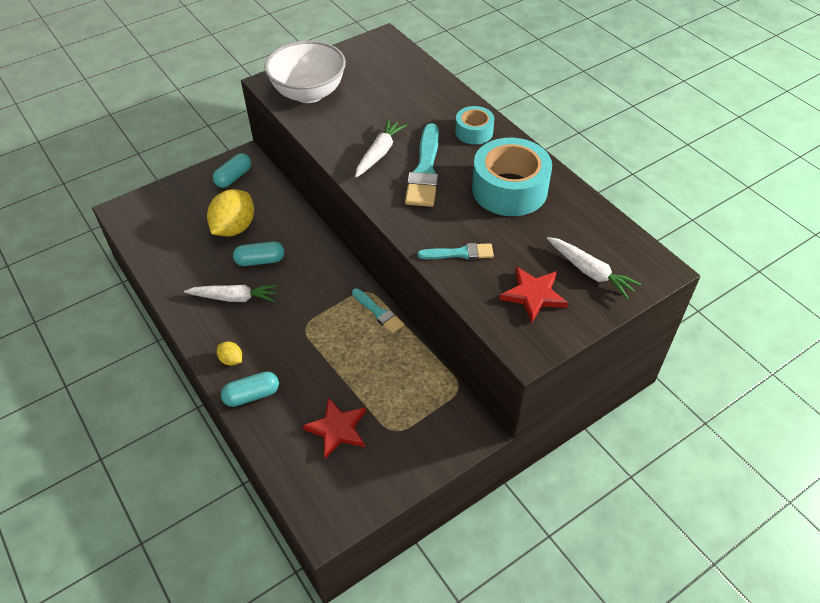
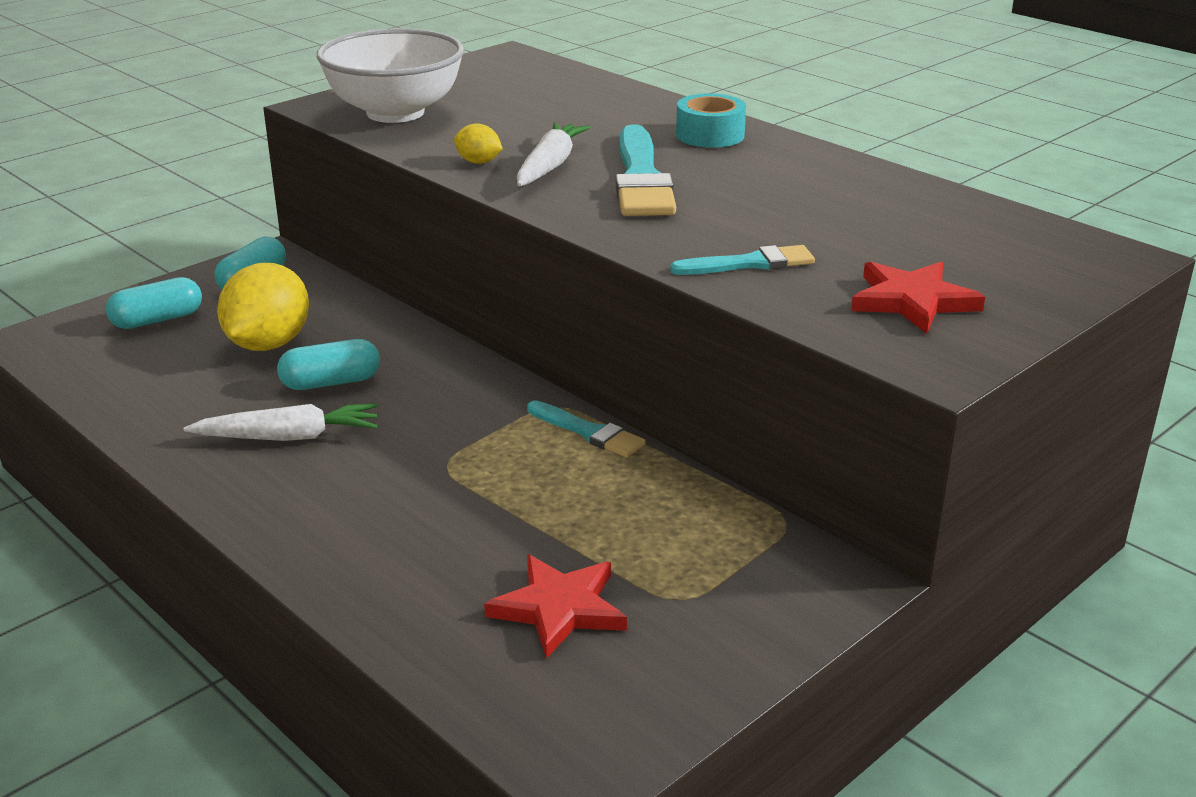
camera: 10 degrees left, 20 degrees down
yellow lemon [217,342,242,366] -> yellow lemon moved to [454,123,503,164]
turquoise capsule [221,371,279,407] -> turquoise capsule moved to [106,277,202,329]
turquoise tape [472,138,552,216] -> none
white carrot [547,237,641,299] -> none

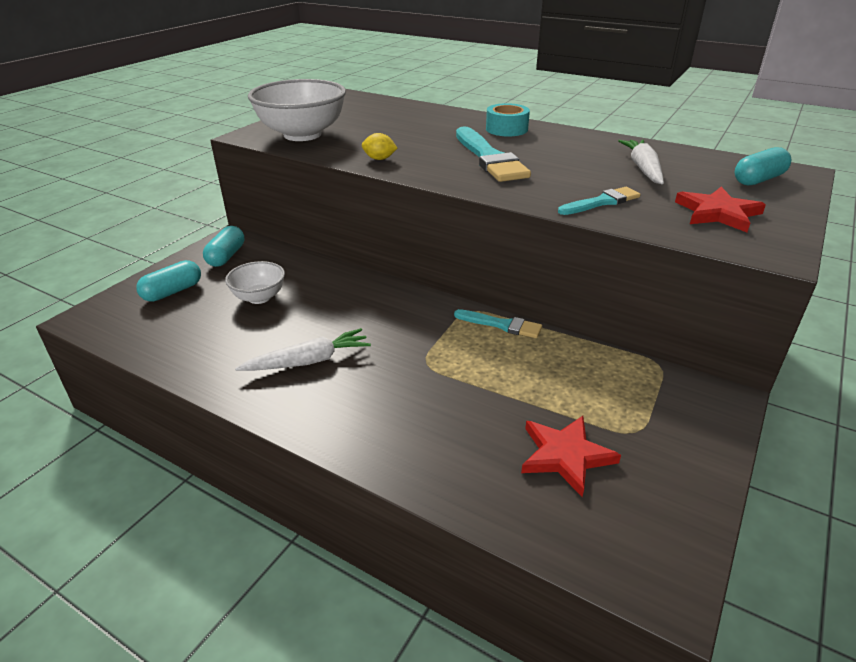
camera: 15 degrees left, 5 degrees up
yellow lemon [217,263,309,351] -> white bowl [225,261,285,304]
turquoise capsule [277,339,380,390] -> turquoise capsule moved to [734,147,791,186]
white carrot [517,122,591,186] -> white carrot moved to [618,140,664,184]

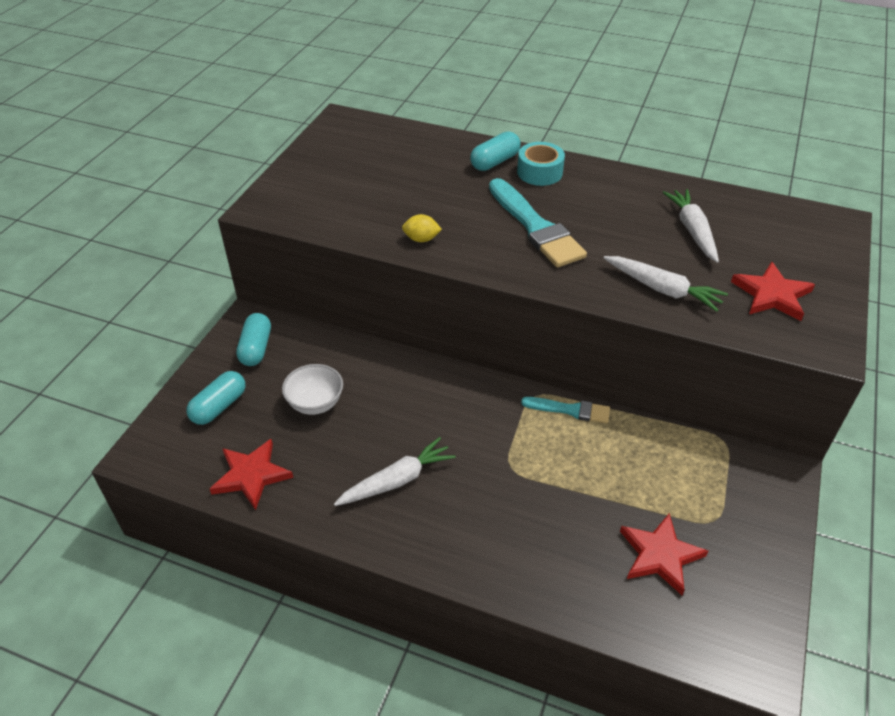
camera: 10 degrees left, 10 degrees up
white bowl [248,79,346,141] -> none
turquoise brush [558,187,640,215] -> white carrot [604,256,728,312]
turquoise capsule [734,147,791,186] -> turquoise capsule moved to [470,131,521,171]
none -> red star [210,439,293,510]

